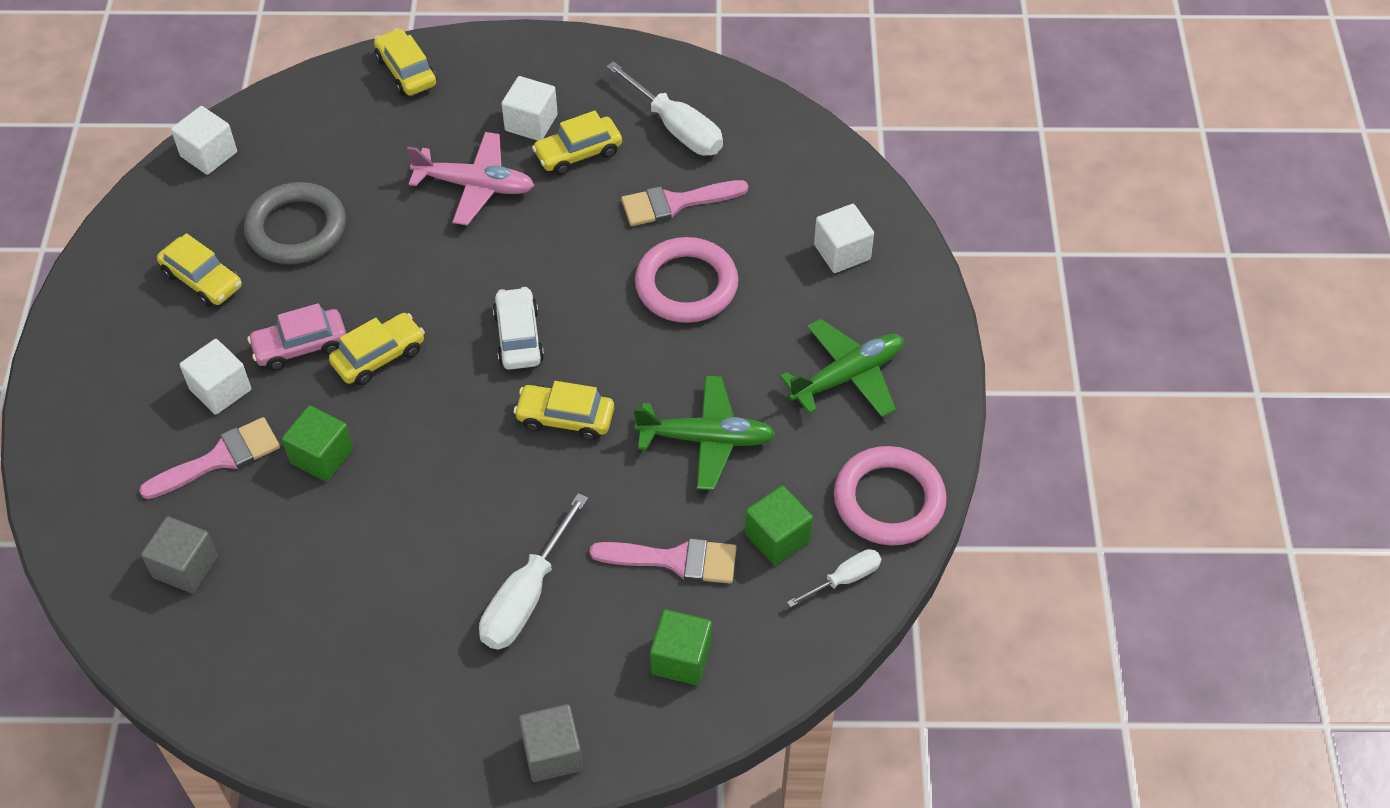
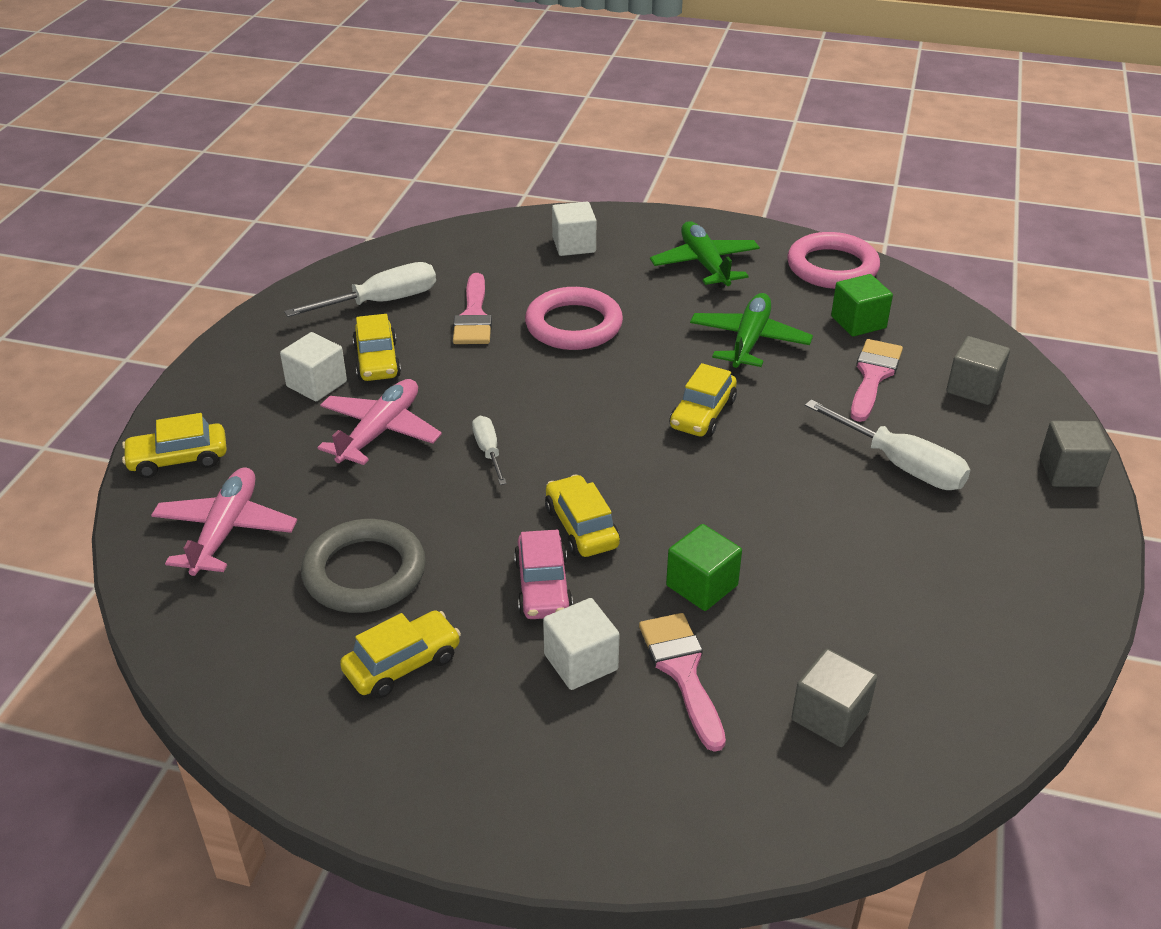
camera: 75 degrees left, 15 degrees down
white cube [171,106,237,175] -> none
white car [493,287,544,370] -> none
green cube [650,609,712,685] -> grey cube [946,336,1010,405]
white screwdriver [787,549,881,607] -> white screwdriver moved to [472,416,507,485]
none -> pink plane [151,467,297,576]

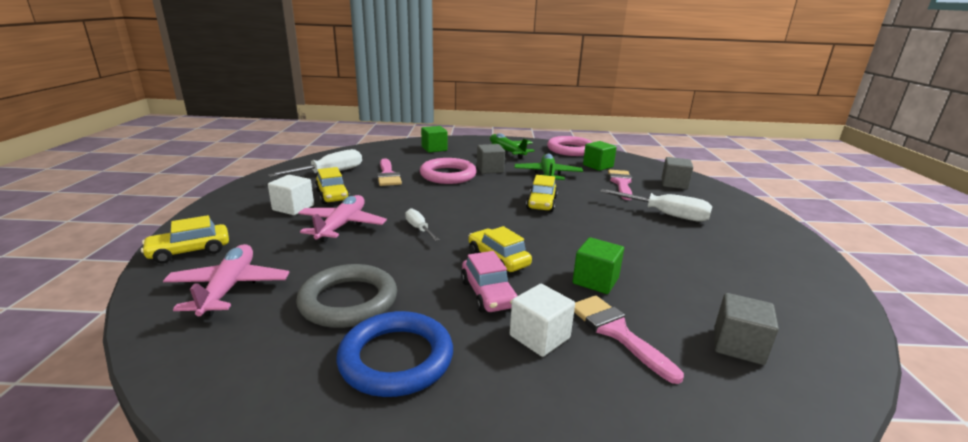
camera: 15 degrees left, 15 degrees down
yellow car [340,610,461,698] -> blue ring [336,311,453,397]
white cube [552,202,596,256] -> green cube [421,126,447,153]
grey cube [1040,421,1111,487] -> grey cube moved to [477,144,505,174]

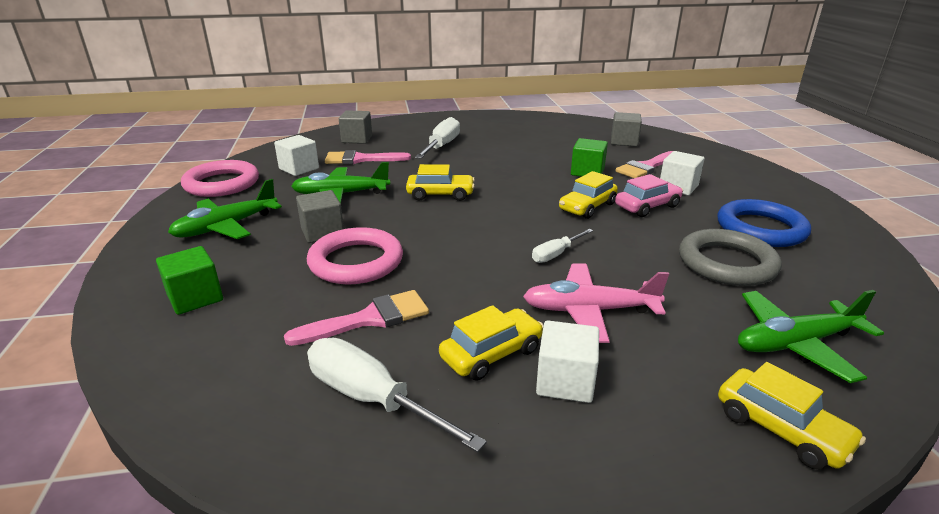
camera: 100 degrees left, 5 degrees up
pink plane [163,244,289,316] -> green plane [738,290,884,383]
green cube [583,141,617,171] -> white cube [274,135,319,176]

